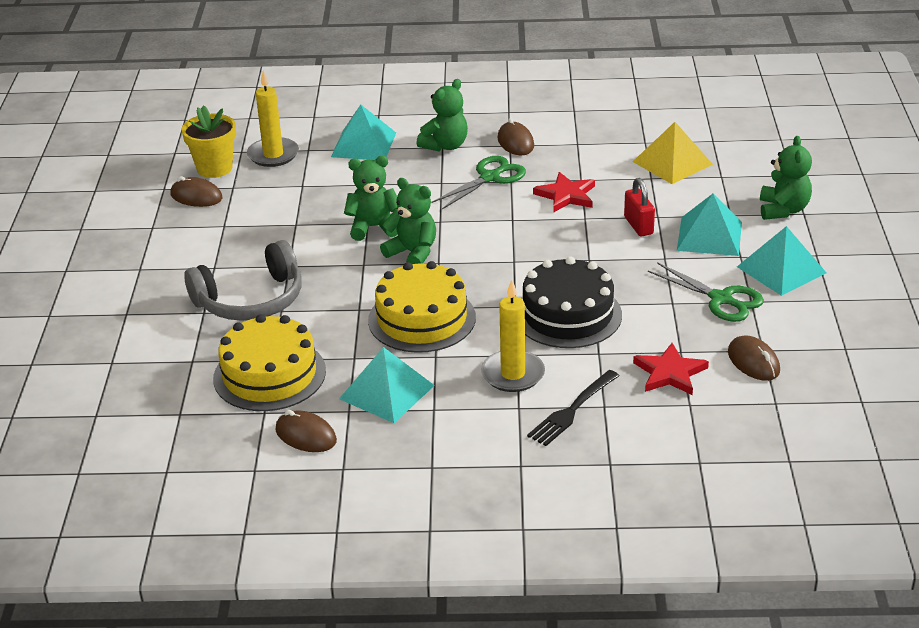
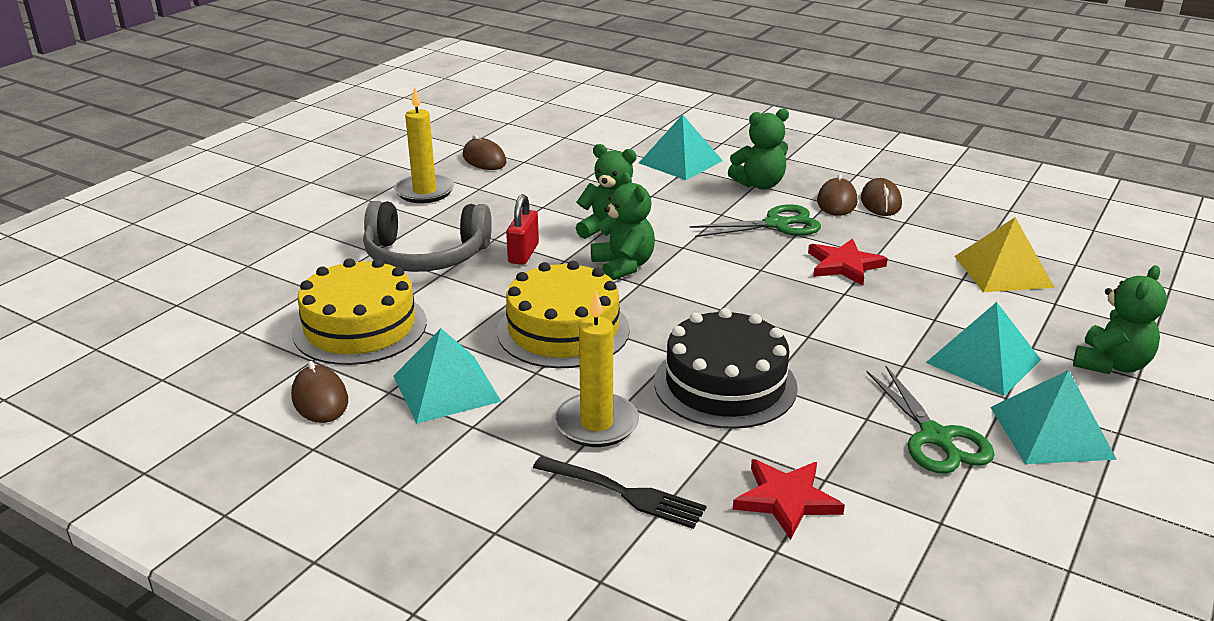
camera: 30 degrees right, 5 degrees down
yellow flower pot [182,106,236,178] -> none
yellow candle [247,70,299,167] -> yellow candle moved to [394,87,454,203]
black fork [527,370,619,446] -> black fork turned 135 degrees counterclockwise [533,456,706,529]
red padlock [624,178,655,236] -> red padlock moved to [506,194,539,265]
brown mouse [728,335,780,381] -> brown mouse moved to [861,178,902,216]

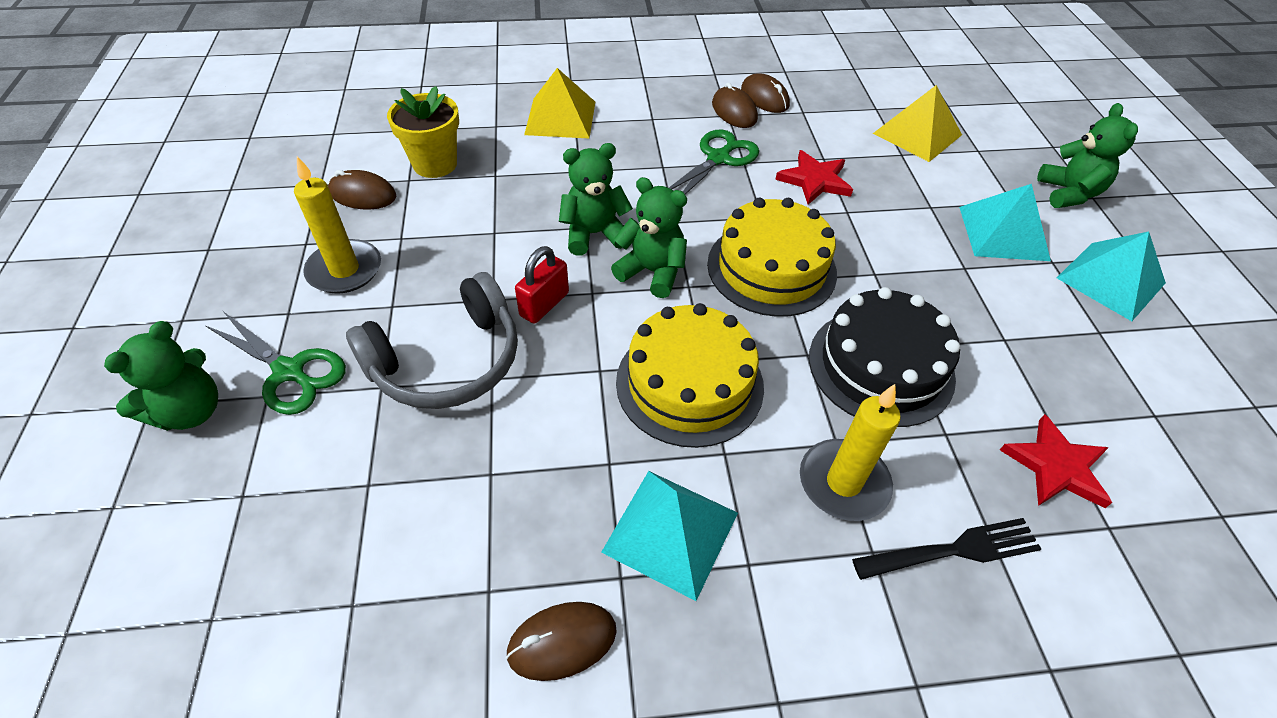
camera: 40 degrees left, 20 degrees up
brown mouse [291,361,348,423] -> brown mouse turned 45 degrees counterclockwise [506,602,617,681]
yellow cake [292,258,427,365] -> yellow cake moved to [707,198,837,317]
red padlock [506,194,539,265] -> red padlock turned 60 degrees clockwise [515,246,569,324]
turquoise pyramid [639,114,723,180] -> yellow pyramid [524,68,595,139]
green teddy bear [728,108,789,190] -> green teddy bear moved to [104,321,218,431]
green scissors [866,366,995,474] -> green scissors moved to [206,311,346,415]
none -> yellow flower pot [387,86,459,178]

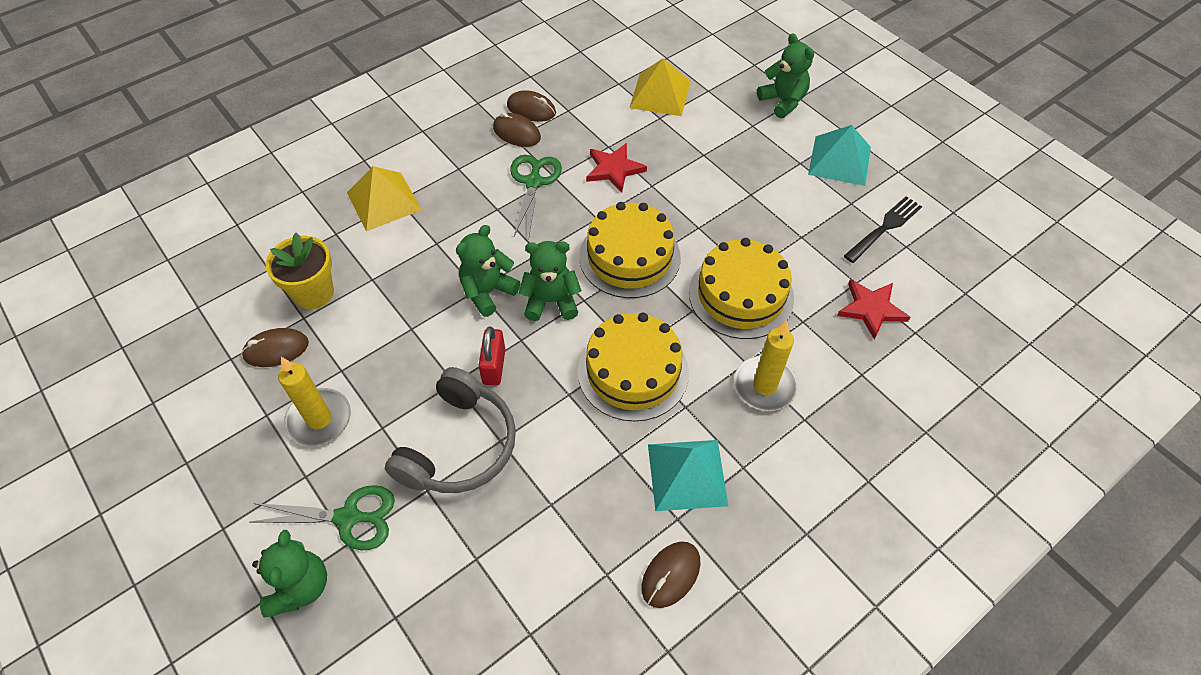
camera: 30 degrees left, 5 degrees up
black cake [809,287,960,427] -> yellow cake [689,238,794,339]
black fork [852,518,1041,580] -> black fork moved to [844,196,922,263]
turquoise pyramid [959,184,1051,261] -> none

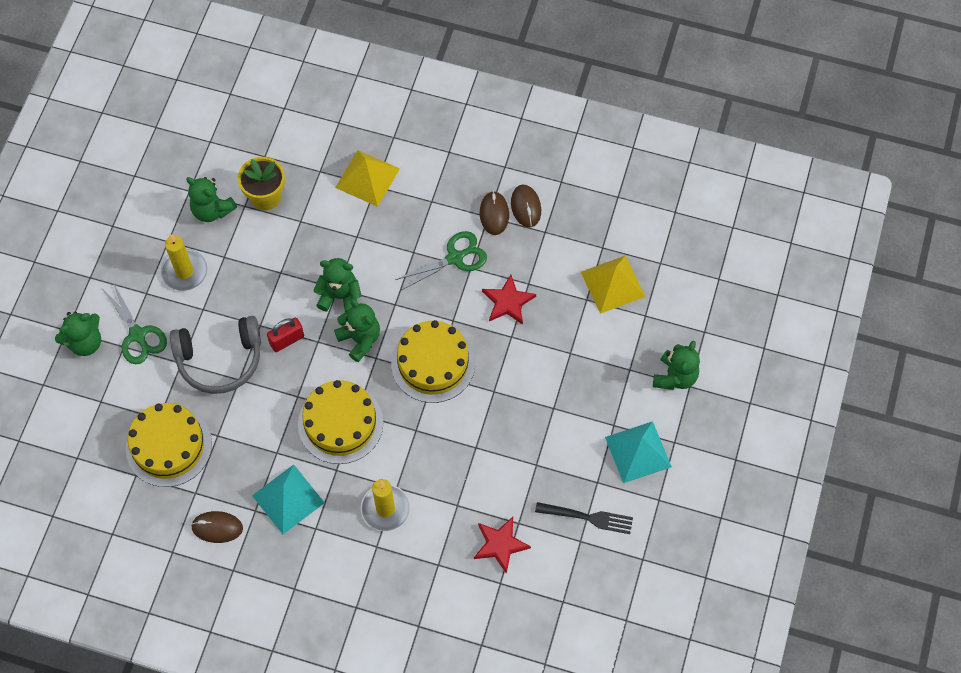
camera: 55 degrees right, 10 degrees up
brown mouse [241,328,309,367] -> green teddy bear [186,177,237,222]
yellow cake [689,238,794,339] -> yellow cake moved to [126,403,212,487]

